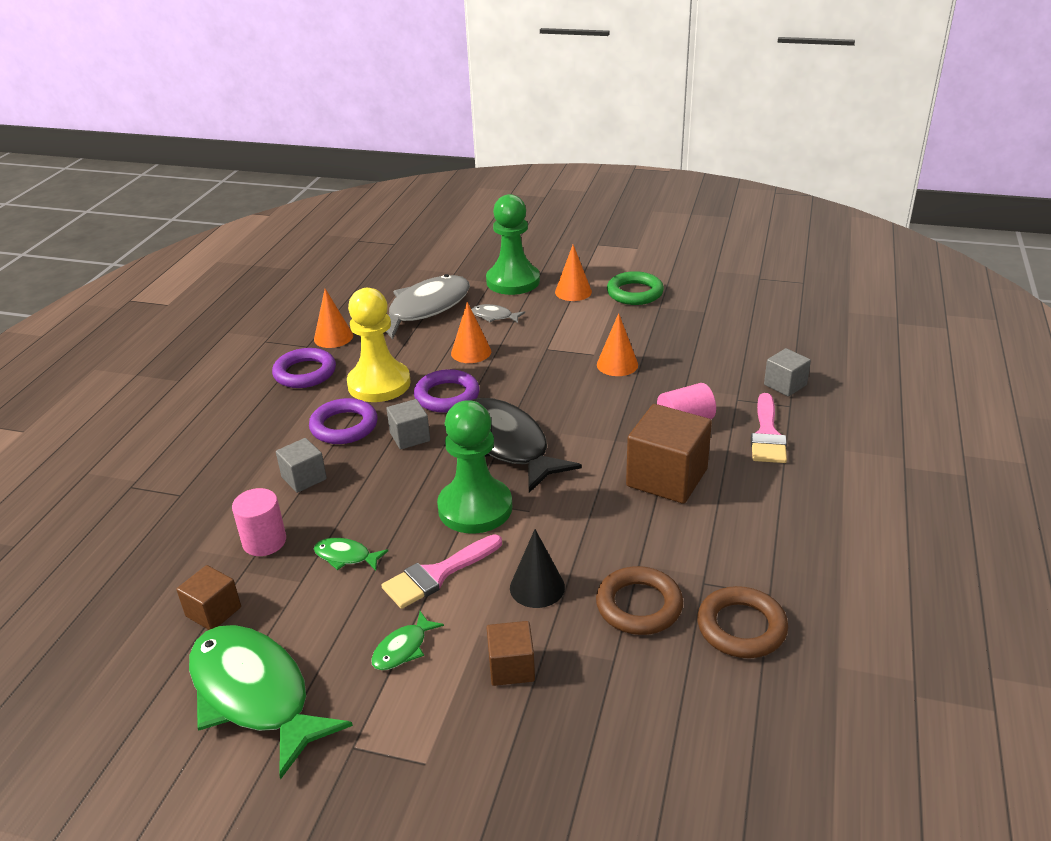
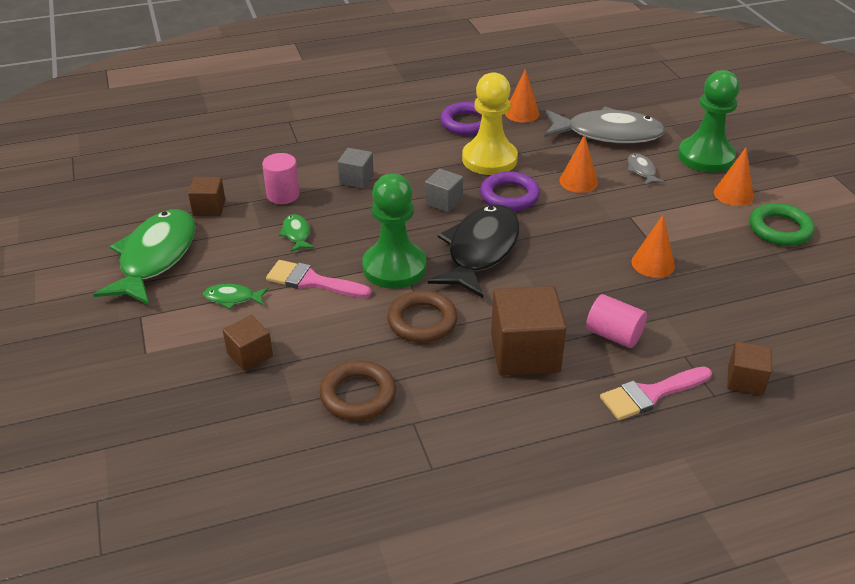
camera: 55 degrees right, 5 degrees up
purple ring [309,398,378,444] -> none
black cone [510,529,565,608] -> none
brown ring [697,586,788,658] -> brown ring moved to [387,291,458,343]
grey cube [764,348,811,397] -> brown cube [727,341,772,395]

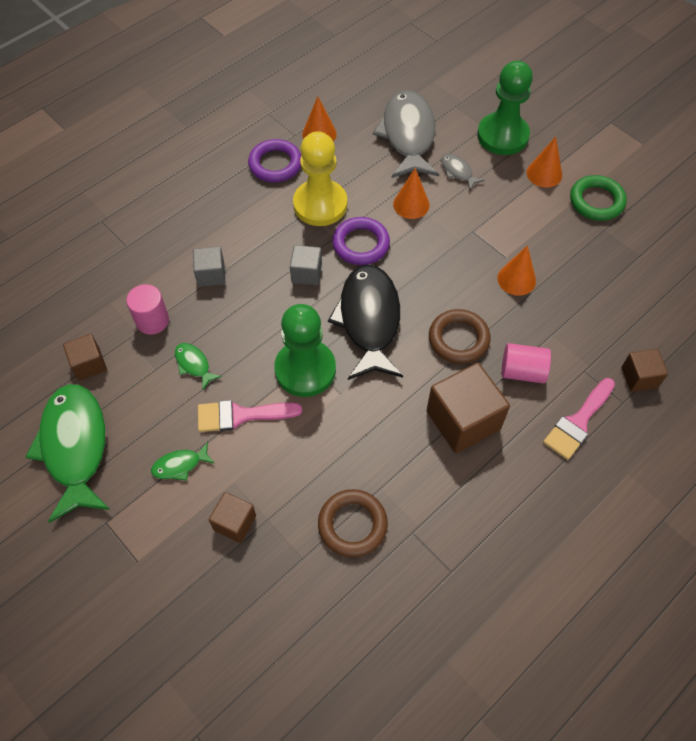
camera: 25 degrees left, 20 degrees up
brown ring [387,291,458,343] -> brown ring moved to [429,309,491,364]
grey fish [544,107,665,144] -> grey fish turned 75 degrees counterclockwise [373,90,439,178]

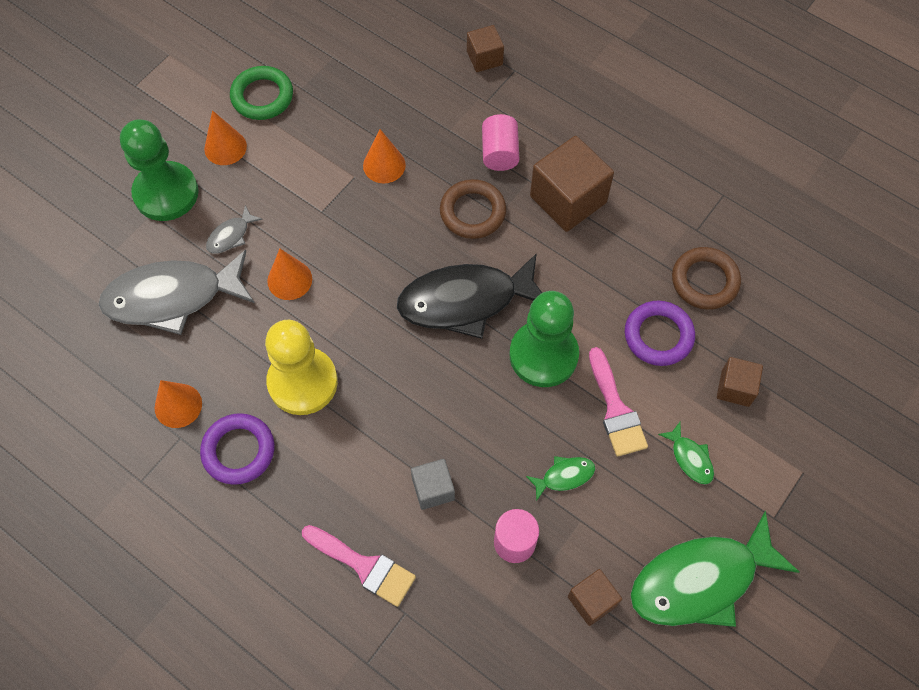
camera: 100 degrees left, 5 degrees up
green fish [175,343,222,390] -> green fish turned 150 degrees counterclockwise [526,456,595,501]
grey cube [290,245,322,285] -> none
purple ring [332,217,390,265] -> purple ring moved to [625,301,695,366]
pink brush [543,378,615,460] -> pink brush moved to [302,525,416,607]

